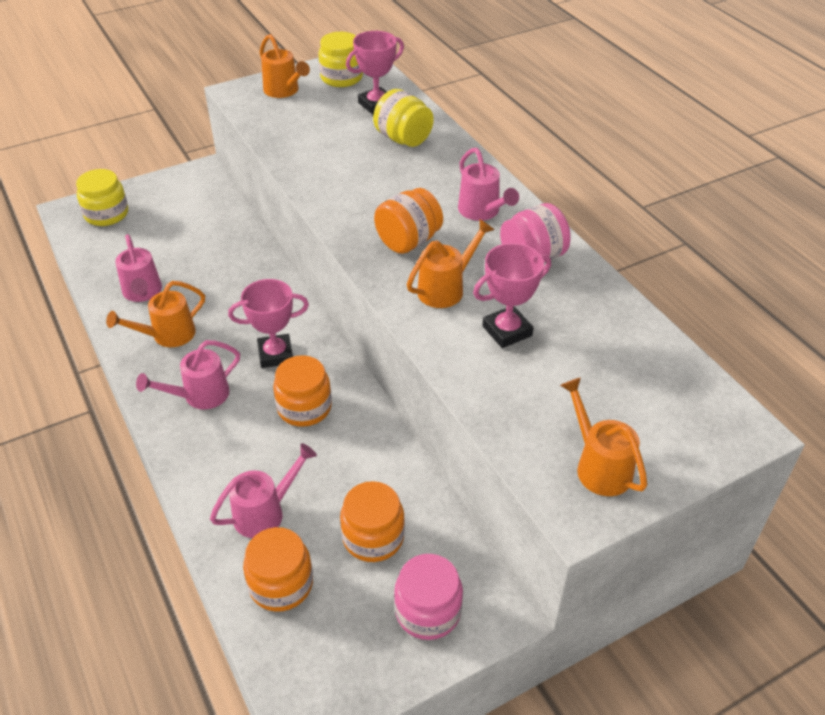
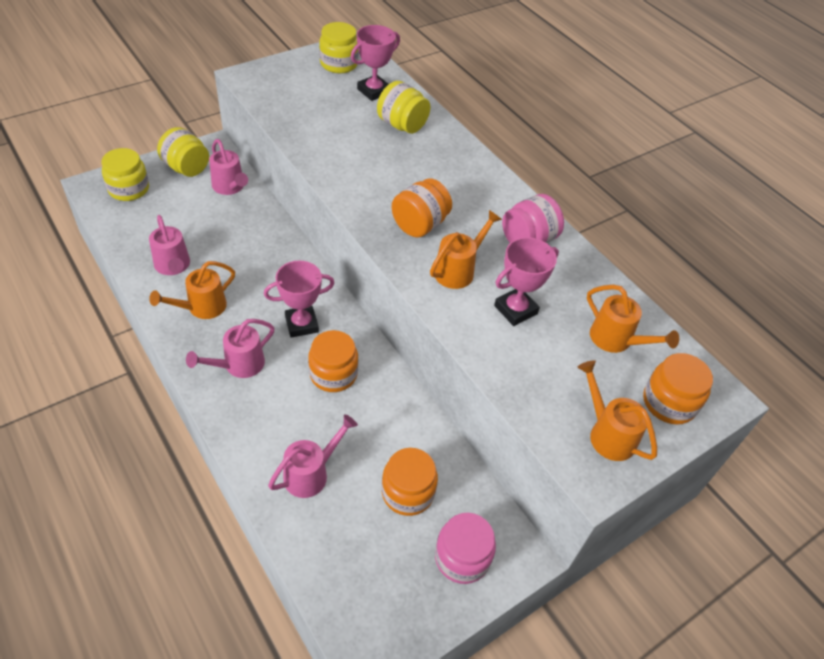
camera: 10 degrees left, 5 degrees up
orange jar [243,527,313,612] -> orange jar moved to [643,353,713,425]
orange watering can [260,34,310,98] -> orange watering can moved to [587,285,679,353]
pink watering can [458,148,519,221] -> pink watering can moved to [209,139,248,195]
none -> yellow jar [157,127,209,177]

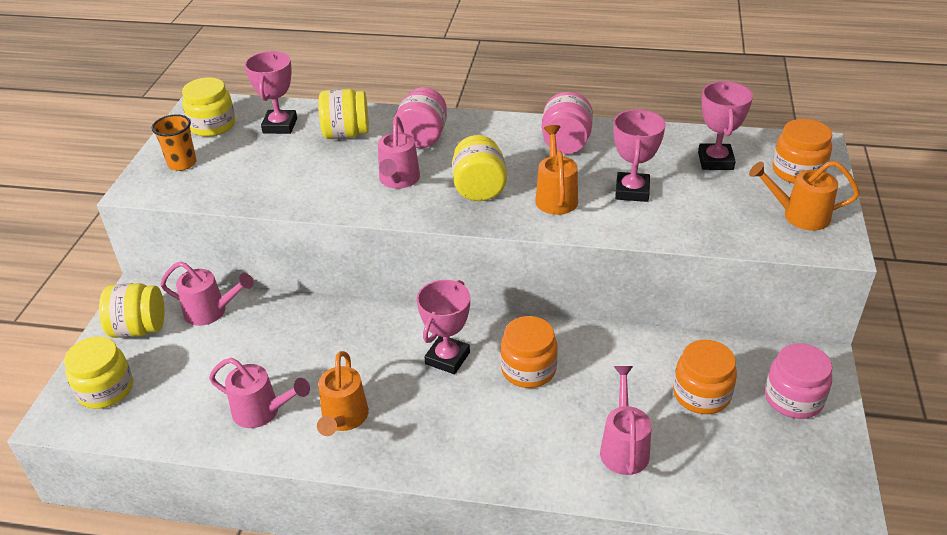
camera: 40 degrees left, 10 degrees down
pink watering can [186,319,275,378] -> pink watering can moved to [378,116,420,189]
orange jar [392,178,452,238] -> yellow jar [452,135,507,201]
orange watering can [587,285,679,353] -> pink trophy [698,81,753,170]
none -> orange cup [152,114,196,171]
none -> pink jar [395,87,447,148]

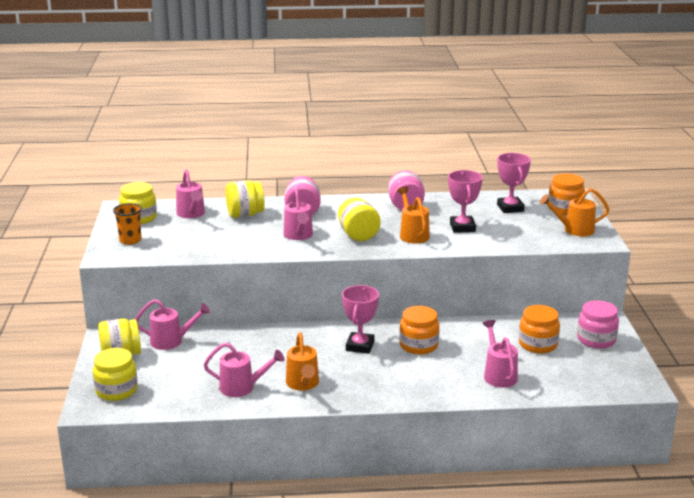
camera: 15 degrees left, 15 degrees down
pink trophy [245,51,297,134] -> pink watering can [176,169,205,218]

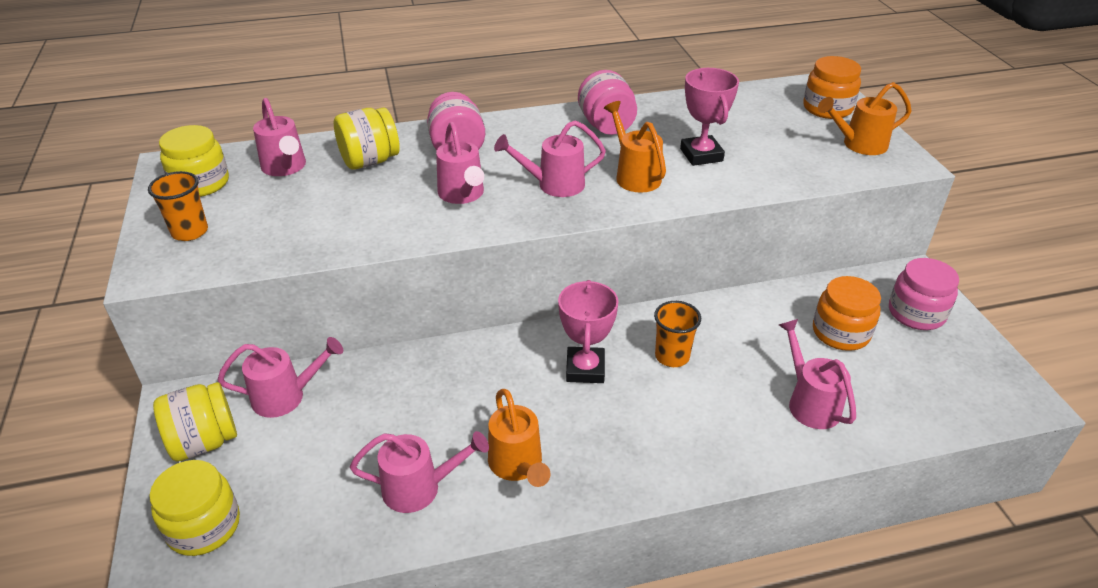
camera: 10 degrees left, 15 degrees up
yellow jar [338,197,381,241] -> pink watering can [494,120,606,197]
orange jar [399,306,439,354] -> orange cup [654,301,701,367]
pink trophy [497,153,531,213] -> none

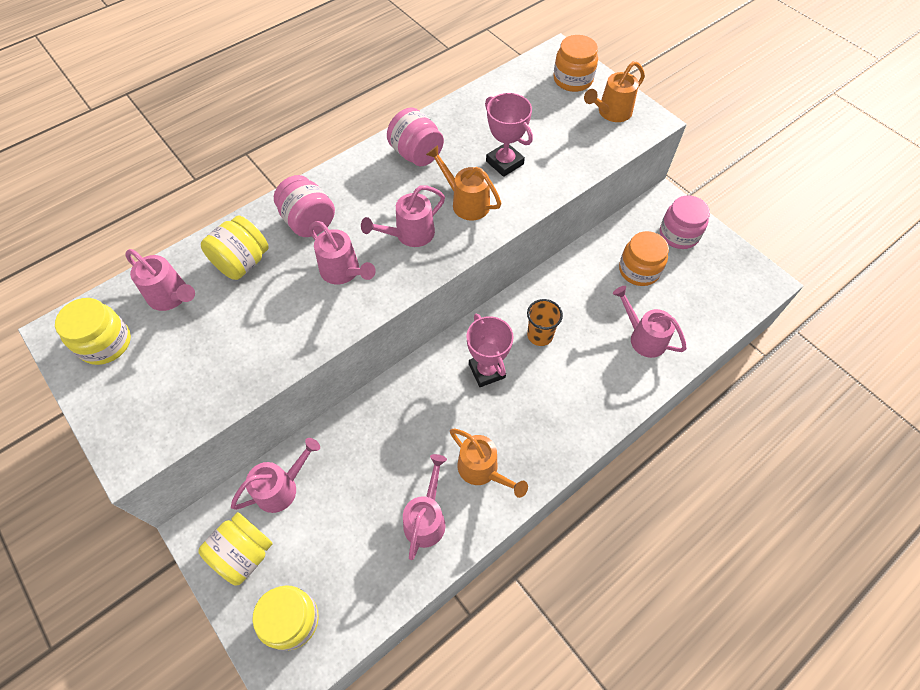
camera: 25 degrees left, 20 degrees up
orange cup [148,171,208,241] -> none
pink watering can [350,431,489,513] -> pink watering can turned 45 degrees counterclockwise [403,454,447,560]

